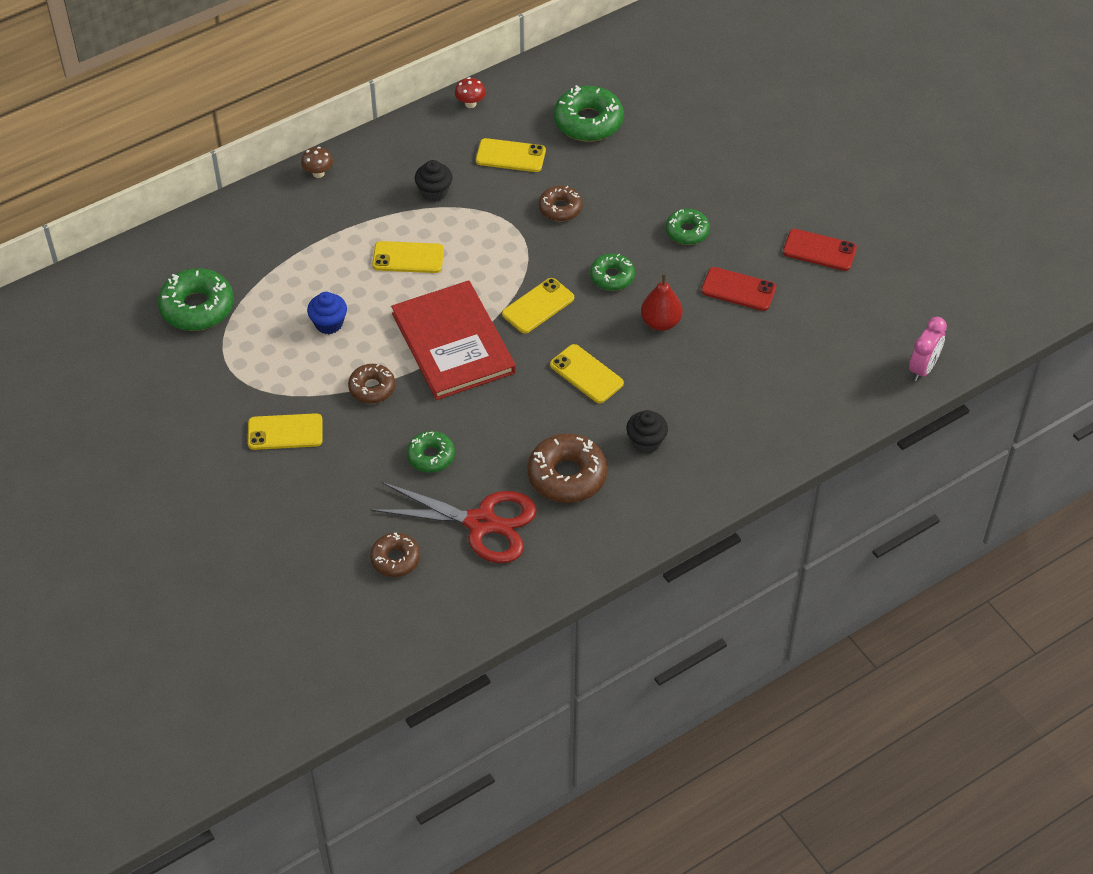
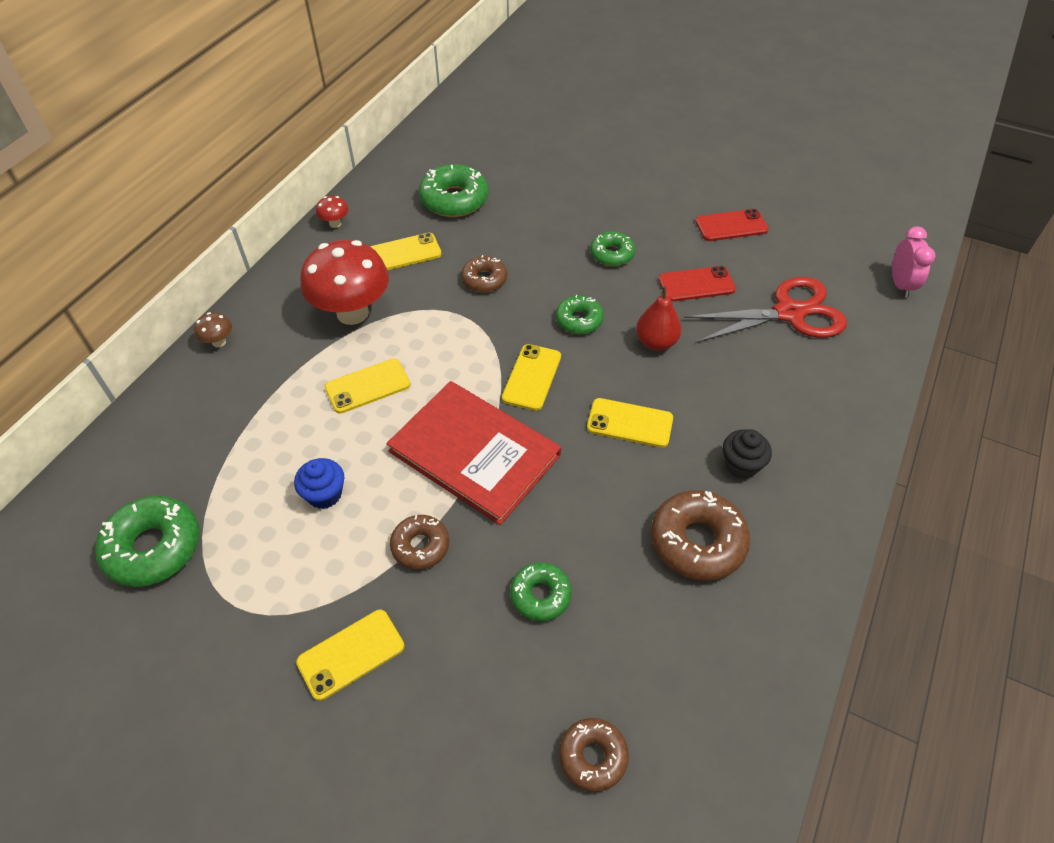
camera: 30 degrees left, 0 degrees up
red scissors [370,482,537,563] -> red scissors moved to [683,277,847,343]
black cupcake [415,160,452,202] -> red mushroom [300,240,389,325]

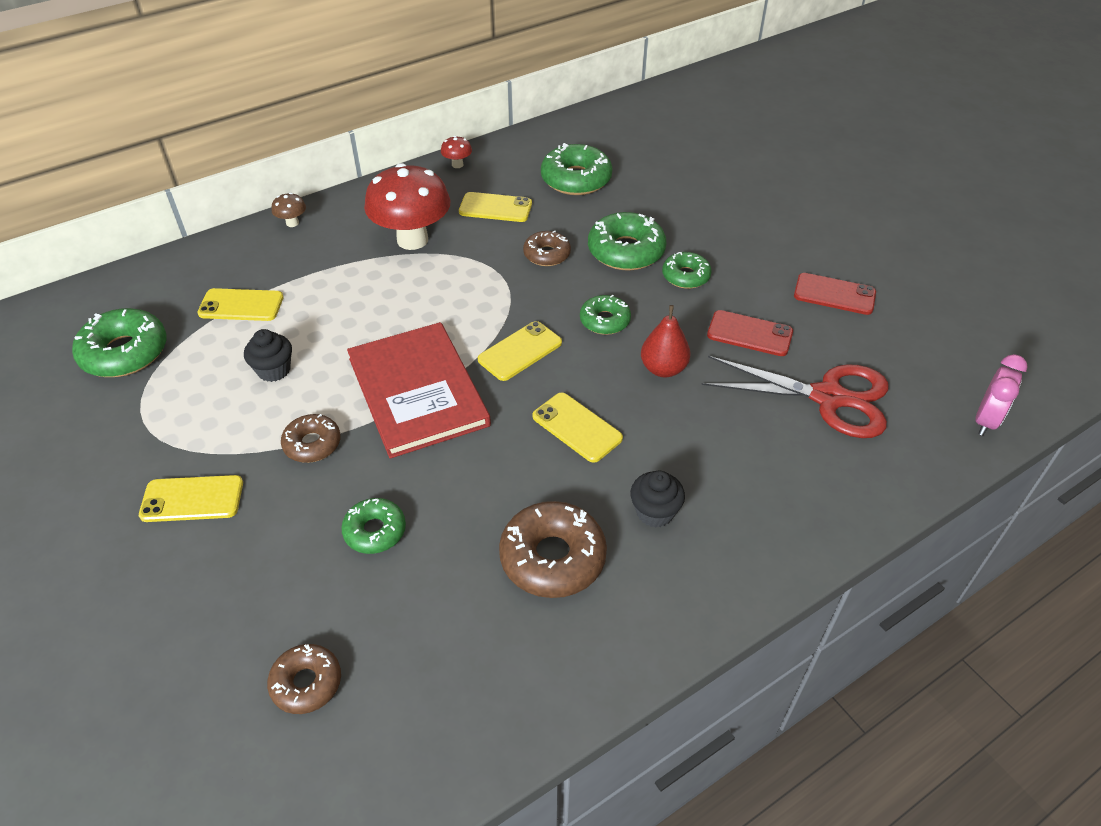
camera: 30 degrees right, 5 degrees down
blue cupcake [294,458,344,509] -> black cupcake [244,329,292,382]
yellow phone [324,358,410,414] -> yellow phone moved to [197,288,284,321]
none -> green donut [588,212,666,271]

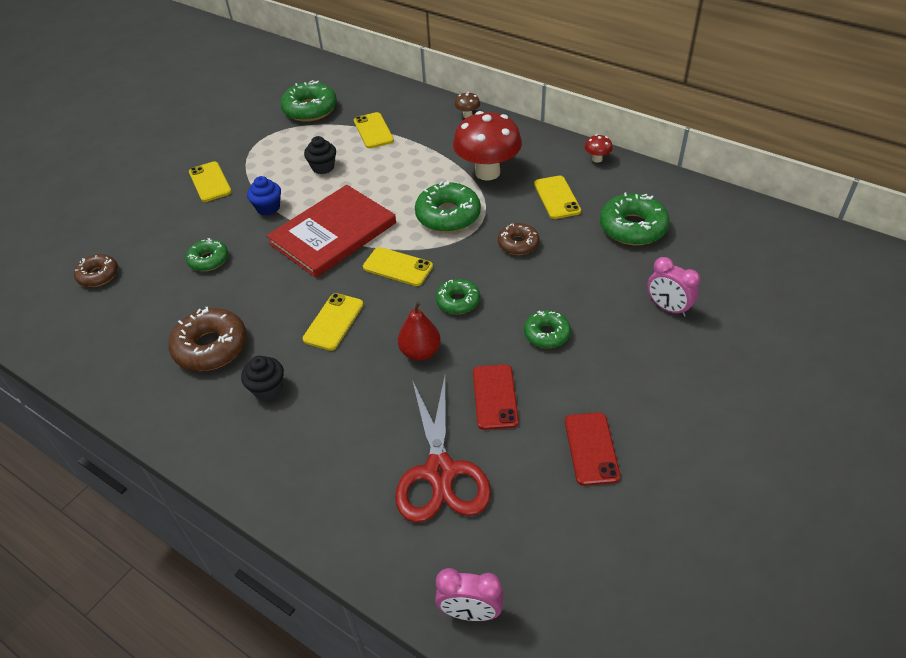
camera: 70 degrees right, 0 degrees up
brown donut [281,414,341,463] -> blue cupcake [247,176,281,215]
green donut [588,212,666,271] -> green donut moved to [415,180,481,232]
none -> pink clock [647,257,700,317]

